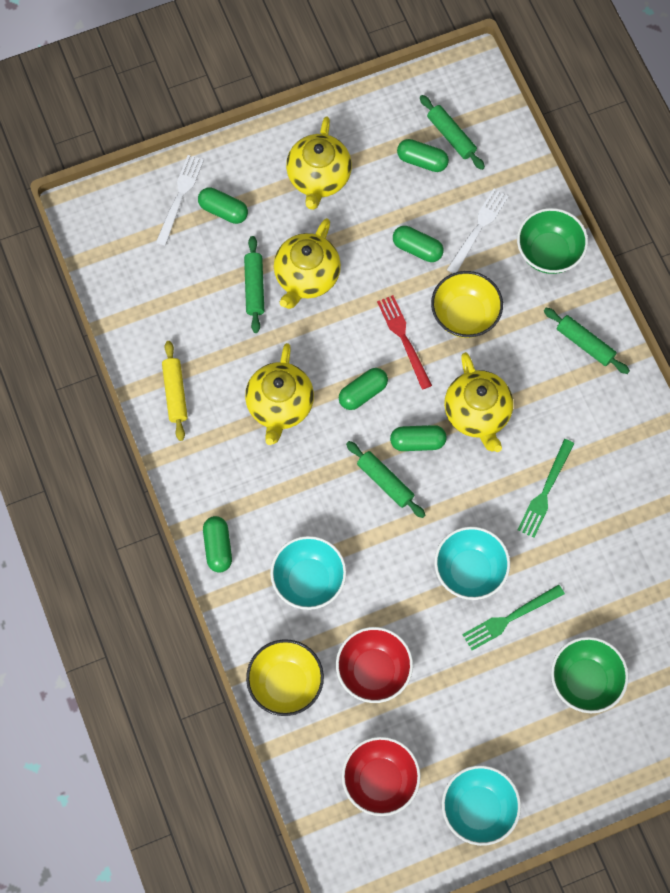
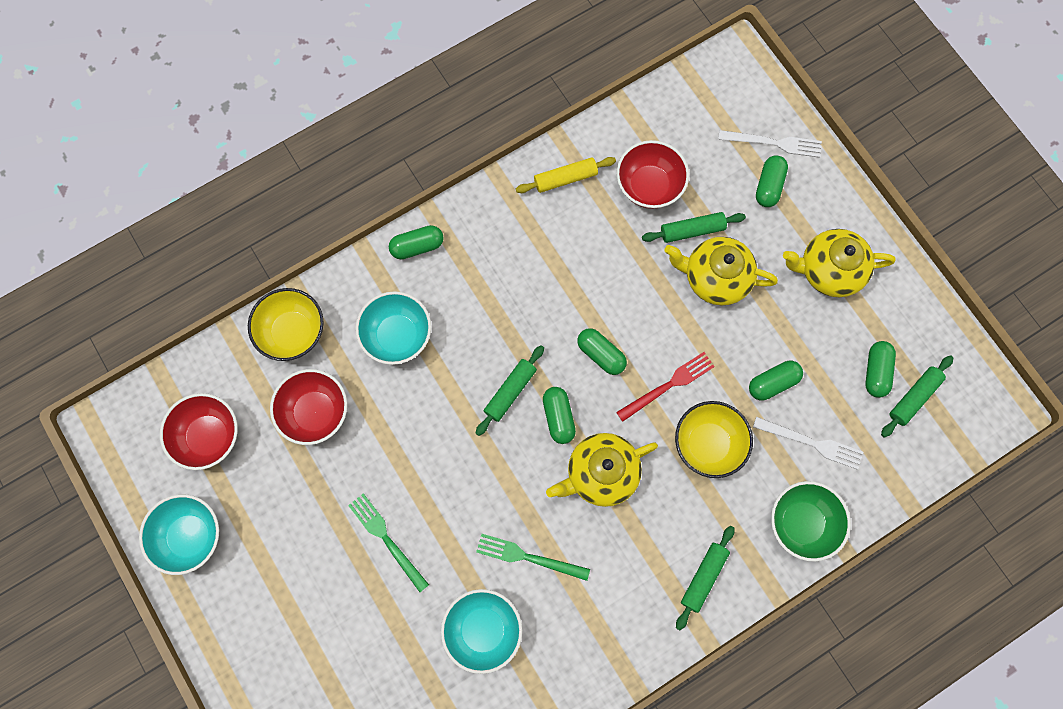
camera: 80 degrees right, 5 degrees up
yellow teapot [245,343,314,445] -> none
green capsule [393,226,444,262] -> green capsule turned 45 degrees clockwise [749,361,803,400]
turquoise bowl [434,527,510,600] -> turquoise bowl moved to [441,589,522,674]
green bowl [551,637,629,713] -> none
none -> red bowl [616,140,689,209]

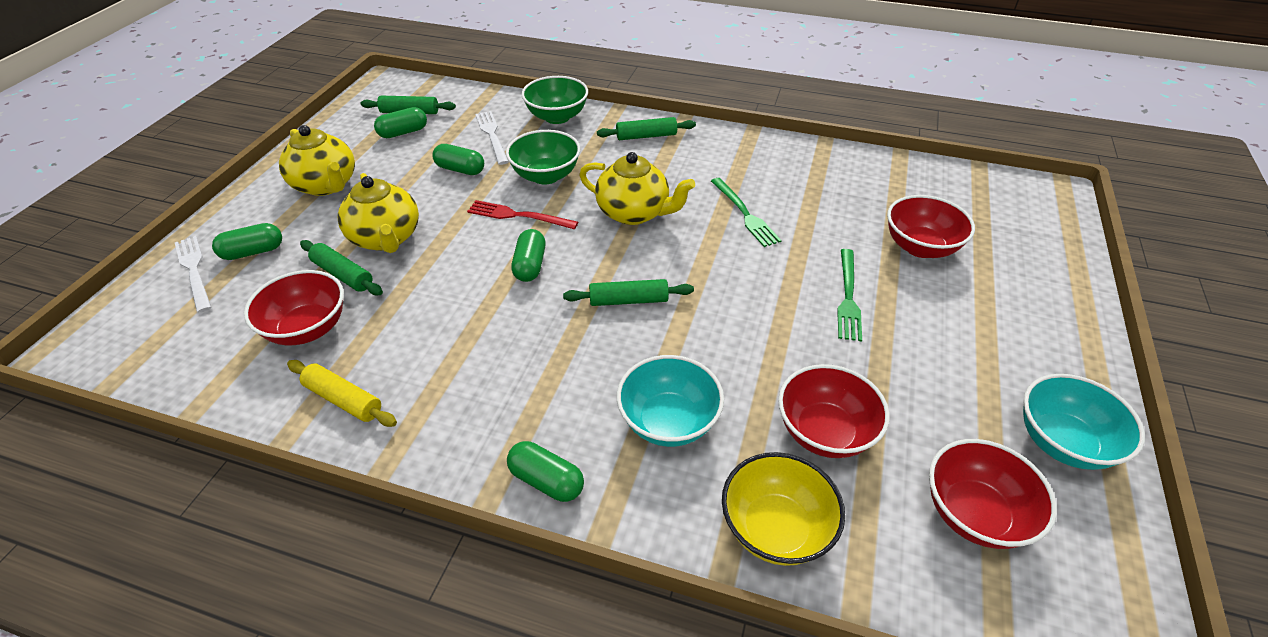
camera: 130 degrees left, 30 degrees down
turquoise bowl [441,589,522,674] -> none
green capsule [543,387,576,444] -> none
yellow bowl [675,401,753,478] -> green bowl [506,130,580,185]
none -> red bowl [887,195,975,258]

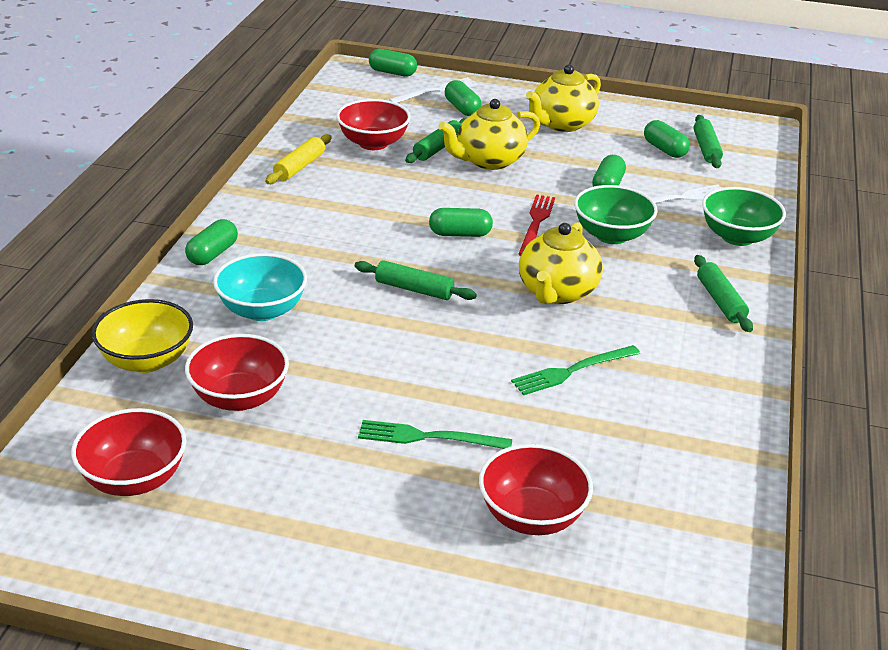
camera: 85 degrees right, 10 degrees down
green rolling pin [563,279,694,306] -> green rolling pin turned 60 degrees counterclockwise [355,260,477,300]
turquoise bowl [1023,374,1145,470] -> none
none -> green capsule [369,49,417,77]

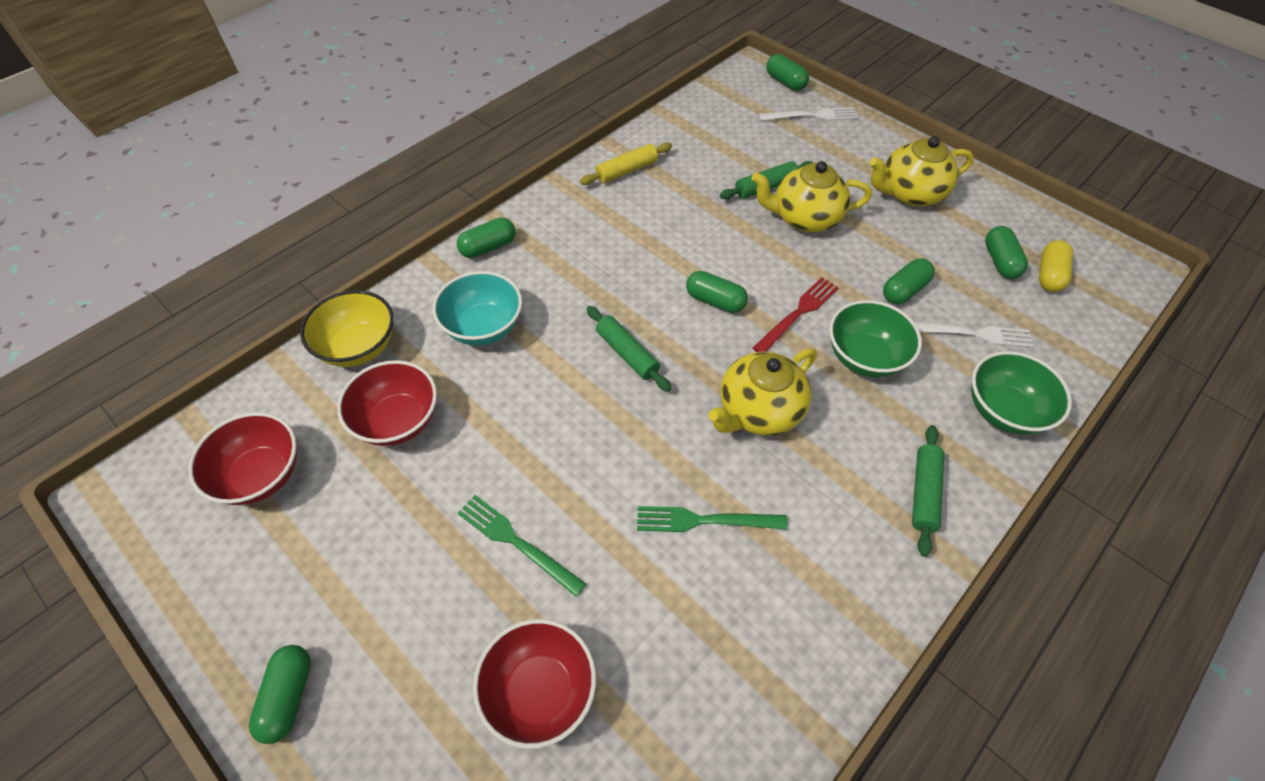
camera: 30 degrees right, 20 degrees up
red bowl [336,99,411,150] -> none
green capsule [445,80,481,116] -> green capsule moved to [249,645,311,744]
green rolling pin [693,115,723,168] -> yellow capsule [1039,240,1073,292]

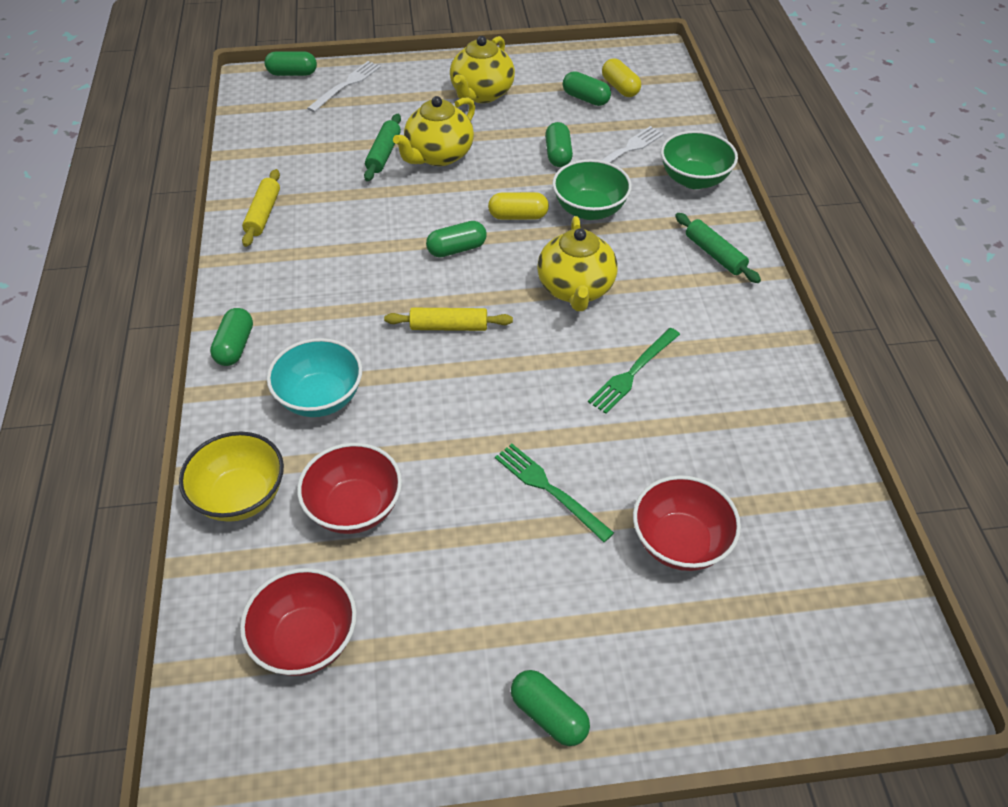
camera: 50 degrees left, 5 degrees down
green fork [457,495,586,597] -> green fork turned 60 degrees clockwise [495,444,614,542]
green rolling pin [587,306,671,392] -> yellow rolling pin [384,308,513,331]
red fork [753,277,839,352] -> yellow capsule [488,192,549,220]

